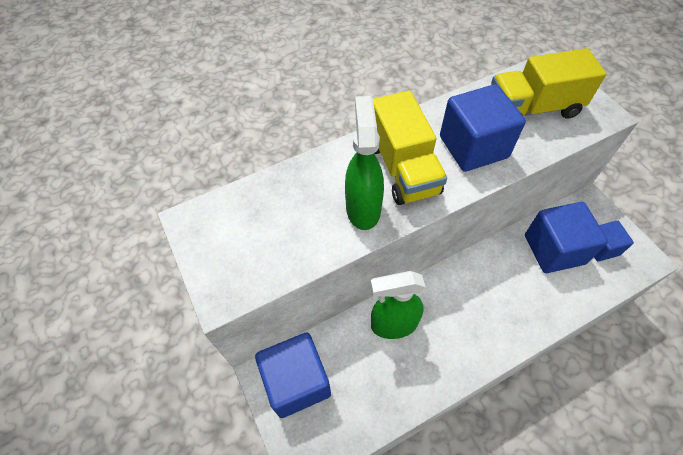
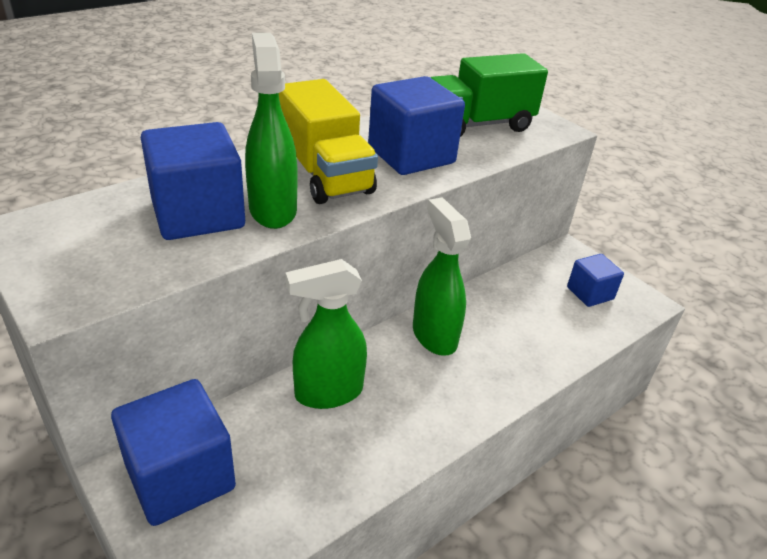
camera: 15 degrees left, 20 degrees down
yellow truck [491,48,606,119] -> green truck [430,53,548,137]
blue cube [525,202,608,273] -> blue cube moved to [141,122,245,240]
none -> green spray bottle [413,197,471,356]

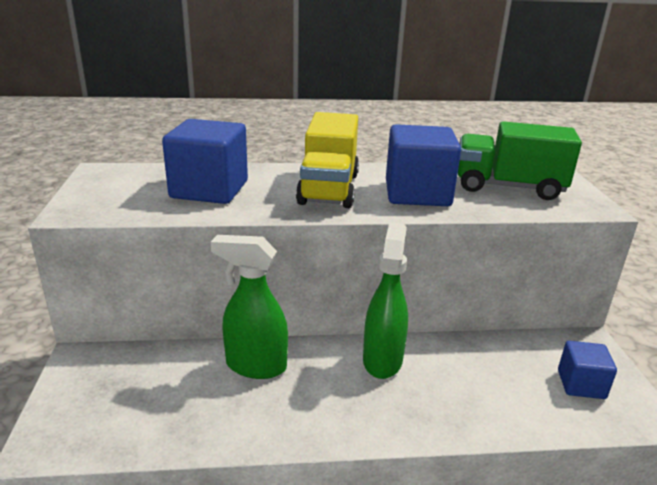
camera: 35 degrees right, 10 degrees down
blue cube [111,379,236,526] -> none
green spray bottle [245,33,298,229] -> none

